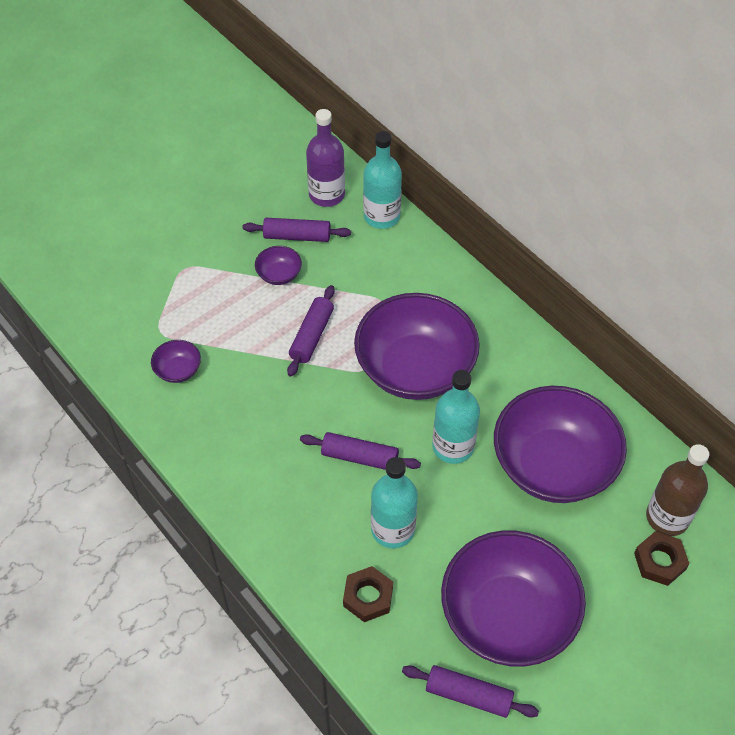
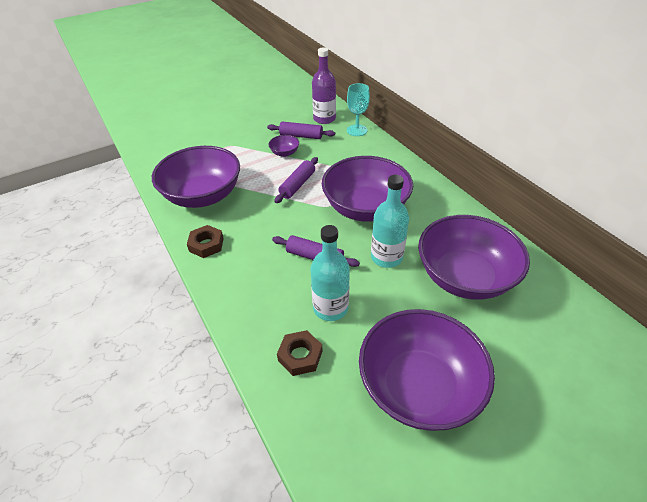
camera: 10 degrees right, 10 degrees down
purple bowl [151,340,201,383] -> purple bowl [152,146,240,208], size x2.46
turquoise bottle [363,131,402,229] -> turquoise goblet [347,83,370,136]
purple rolling pin [402,665,539,718] -> none
brown nut [634,531,689,586] -> brown nut moved to [187,225,224,258]
brown bottle [646,444,709,536] -> none

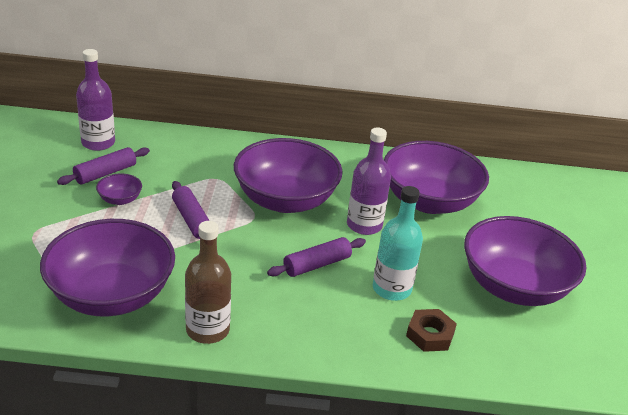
camera: 60 degrees left, 10 degrees down
brown nut [187,225,224,258] -> brown bottle [185,221,231,344]
turquoise goblet [347,83,370,136] -> none
turquoise bottle [371,175,409,268] -> purple bottle [347,128,391,235]

